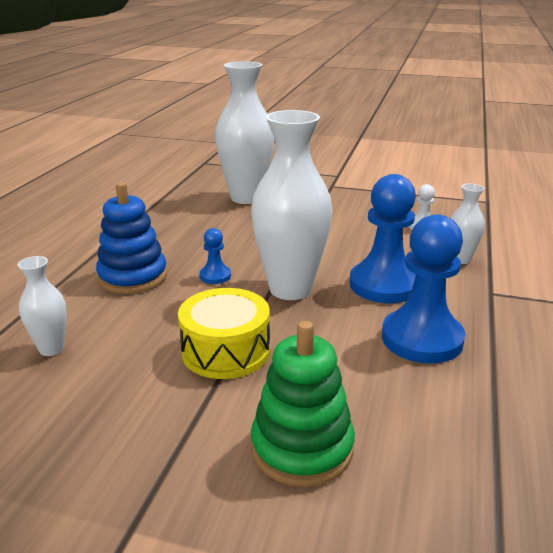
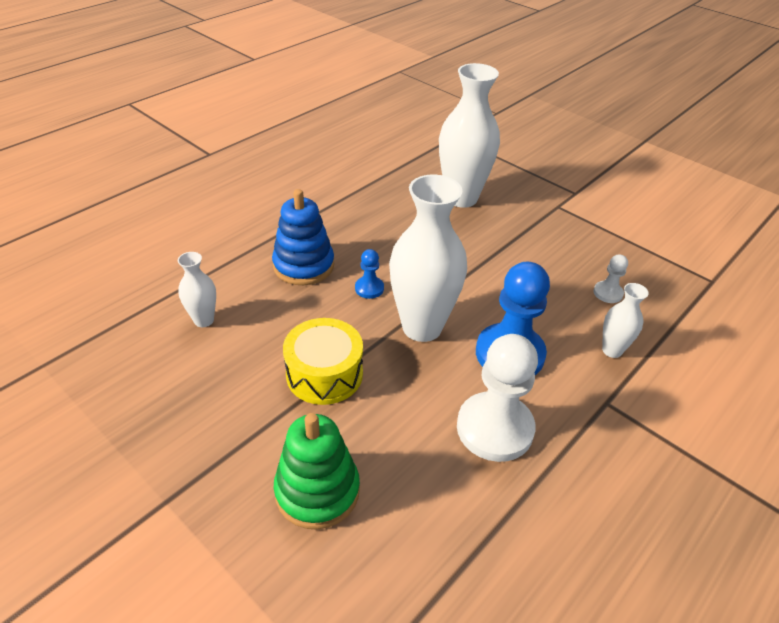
camera: 25 degrees right, 15 degrees up
blue pawn [382,214,465,364] -> white pawn [457,334,538,462]

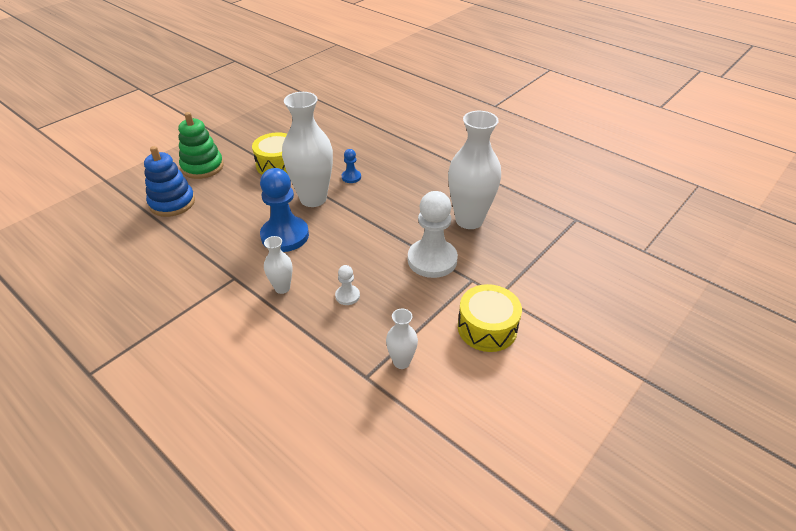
camera: 90 degrees right, 0 degrees up
white vase [178,252,216,327] -> white vase moved to [386,309,418,369]
blue stacking toy [272,189,334,285] -> blue stacking toy moved to [144,146,195,217]
white pawn [457,334,538,462] -> white pawn moved to [408,191,458,278]
none -> yellow drum [458,284,522,352]

